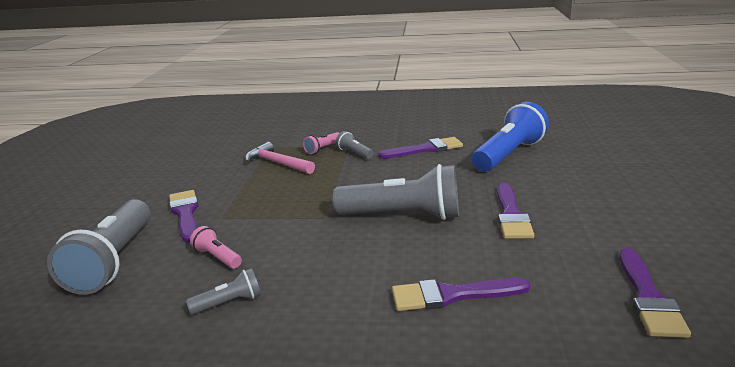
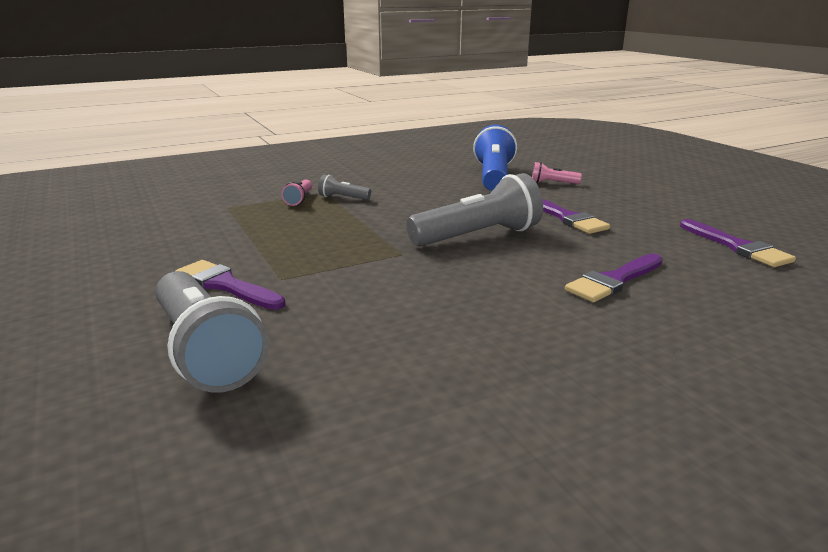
camera: 35 degrees left, 0 degrees up
grey flashlight [186,268,261,315] -> none
pink flashlight [190,226,242,269] -> pink flashlight moved to [532,162,582,184]
pink hammer [245,142,315,174] -> none
purple brush [378,137,463,159] -> none

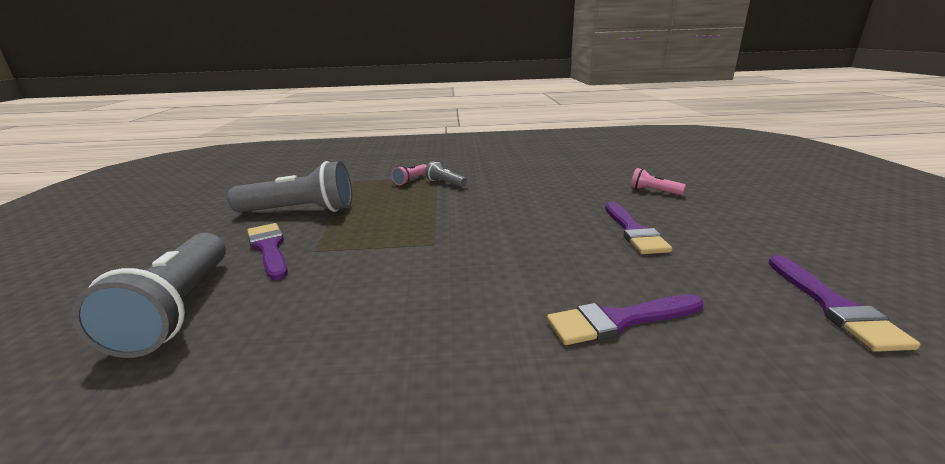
camera: 25 degrees right, 0 degrees up
grey flashlight [406,173,543,247] -> grey flashlight moved to [228,161,352,213]
blue flashlight [473,125,517,191] -> none

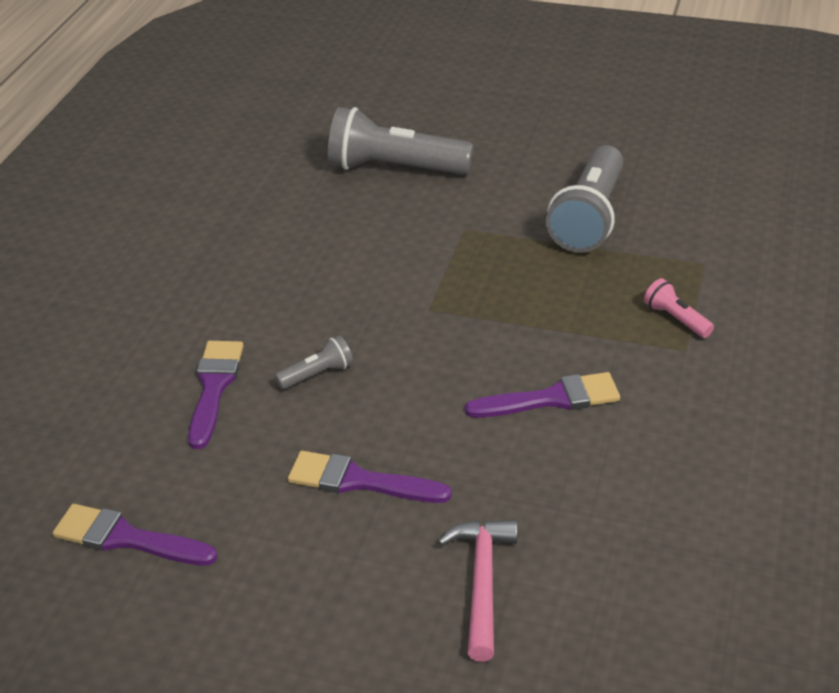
camera: 110 degrees right, 15 degrees up
purple brush [247,223,288,280] -> purple brush moved to [465,372,620,418]
grey flashlight [425,161,467,187] -> grey flashlight moved to [275,336,353,389]
pink flashlight [631,168,686,195] -> pink hammer [438,520,518,662]

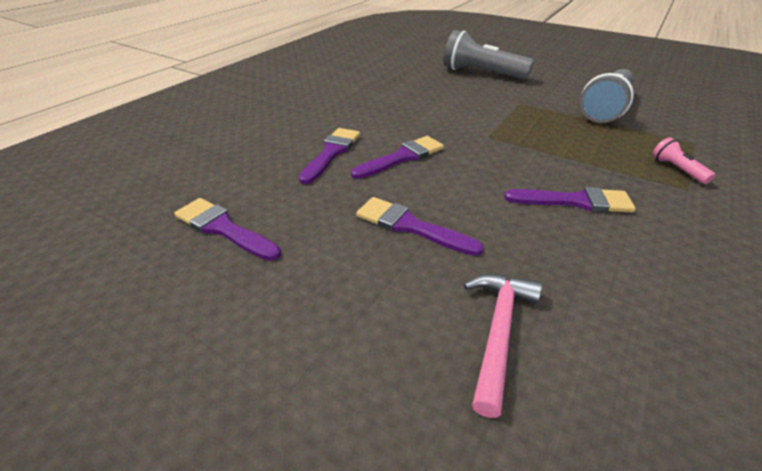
camera: 15 degrees right, 0 degrees up
grey flashlight [275,336,353,389] -> purple brush [351,136,444,179]

